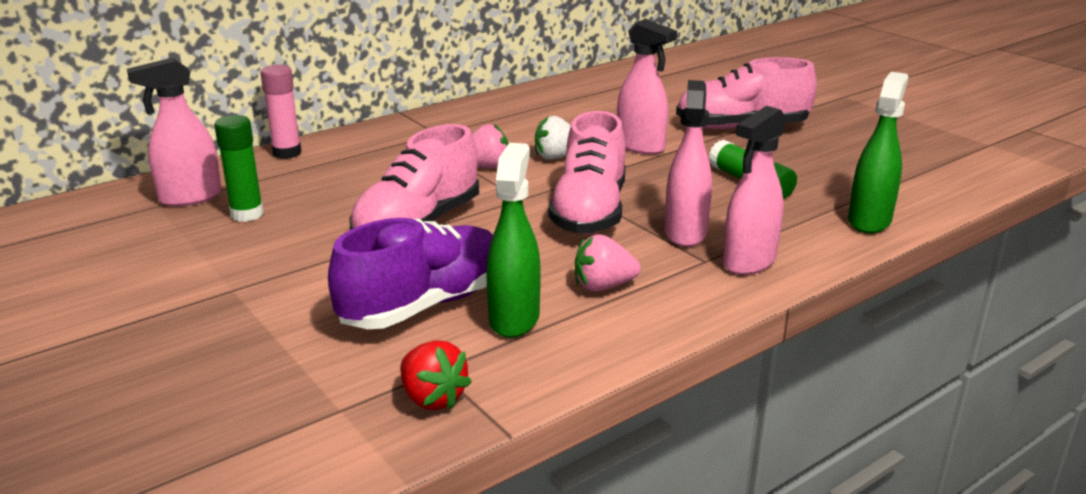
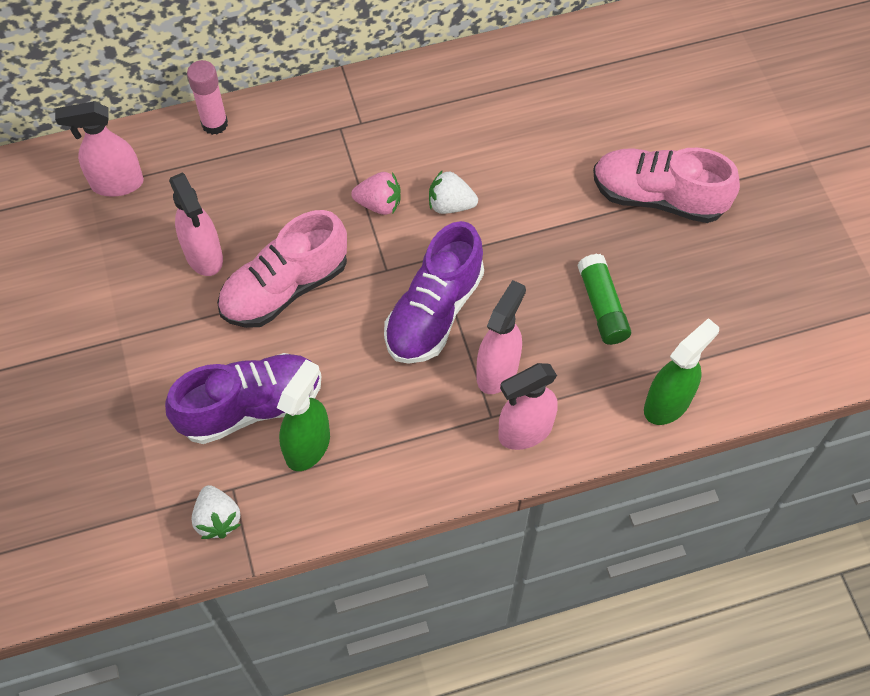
camera: 20 degrees right, 35 degrees up
green glue stick [214,115,264,222] -> none
red strawberry [400,340,472,410] -> white strawberry [192,485,241,539]
pink shoe [548,111,625,234] -> purple shoe [384,221,484,364]
pink strawberry [575,235,641,292] -> none
pink spray bottle [617,19,677,155] -> pink spray bottle moved to [169,172,223,276]

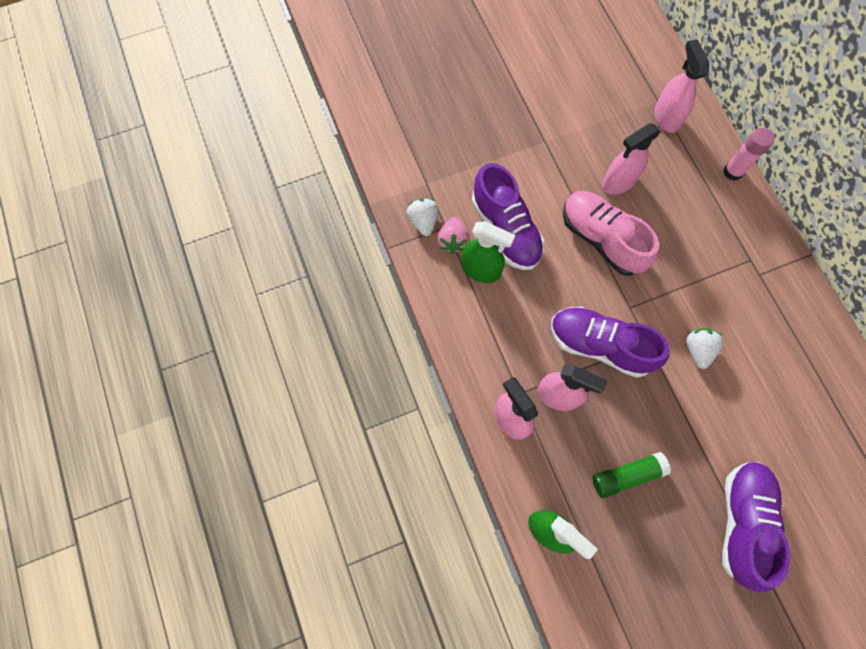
camera: 85 degrees right, 10 degrees up
white strawberry [192,485,241,539] -> white strawberry turned 105 degrees clockwise [407,198,439,236]
pink strawberry [351,172,400,215] -> pink strawberry moved to [437,217,470,254]
pink shoe [593,148,740,223] -> purple shoe [722,462,791,592]

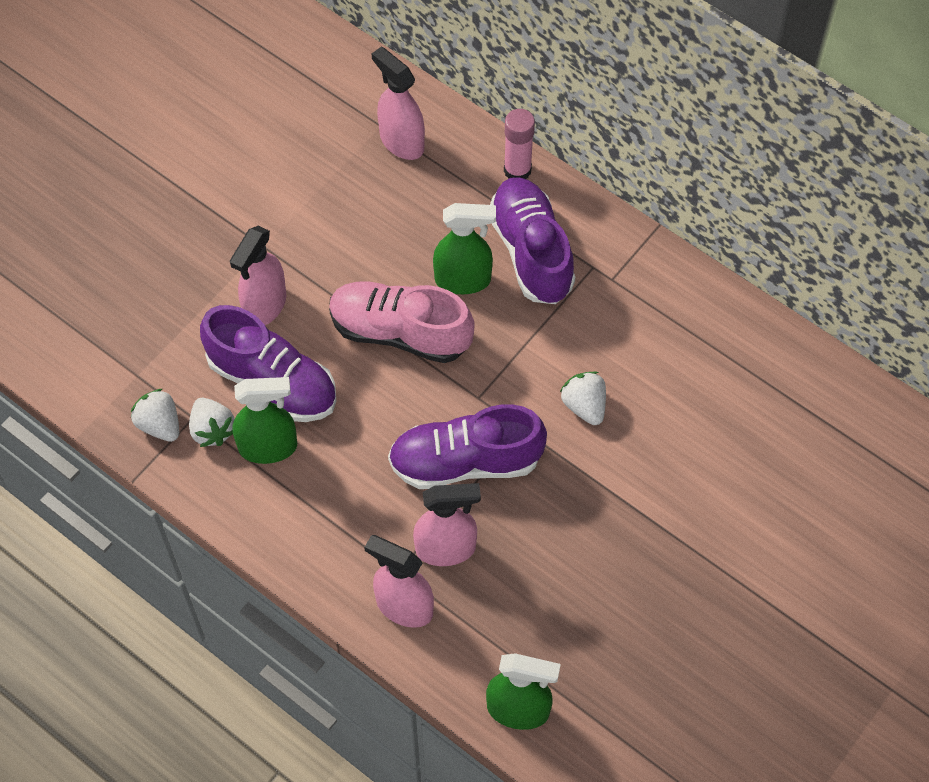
camera: 30 degrees left, 10 degrees down
pink strawberry [437,217,470,254] -> white strawberry [189,398,235,447]
green glue stick [593,452,671,498] -> none
pink spray bottle [602,123,661,195] -> pink spray bottle moved to [230,226,286,325]
purple shoe [722,462,791,592] -> purple shoe moved to [490,177,575,304]
none -> green spray bottle [433,203,496,294]

